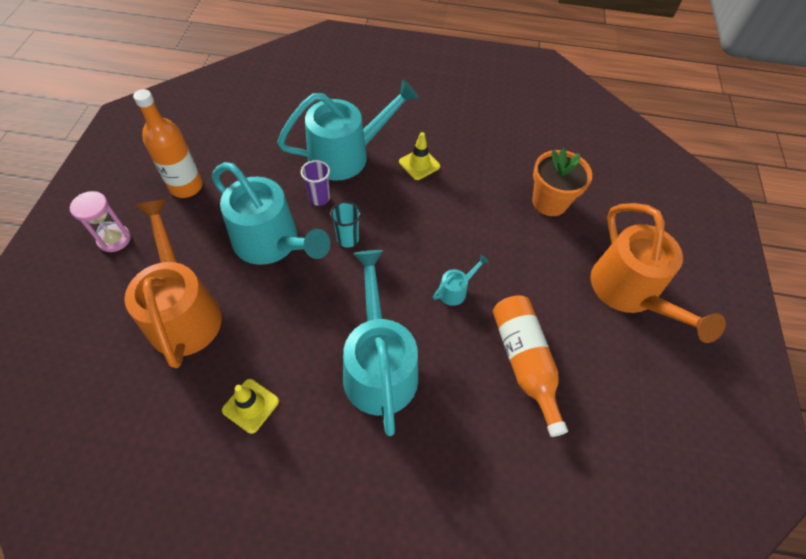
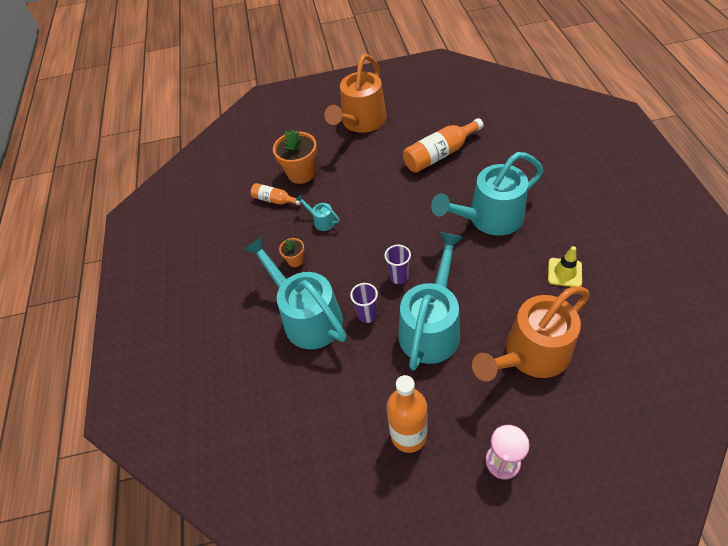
camera: 100 degrees left, 5 degrees down
turquoise cup [330,201,361,248] -> purple cup [385,245,411,284]
yellow traffic cone [399,132,440,180] -> orange flower pot [279,238,304,267]
turquoise watering can [433,255,489,306] -> turquoise watering can moved to [296,195,340,231]
orange watering can [590,203,726,343] -> orange watering can turned 150 degrees clockwise [324,54,387,133]
none -> orange bottle [251,183,301,205]

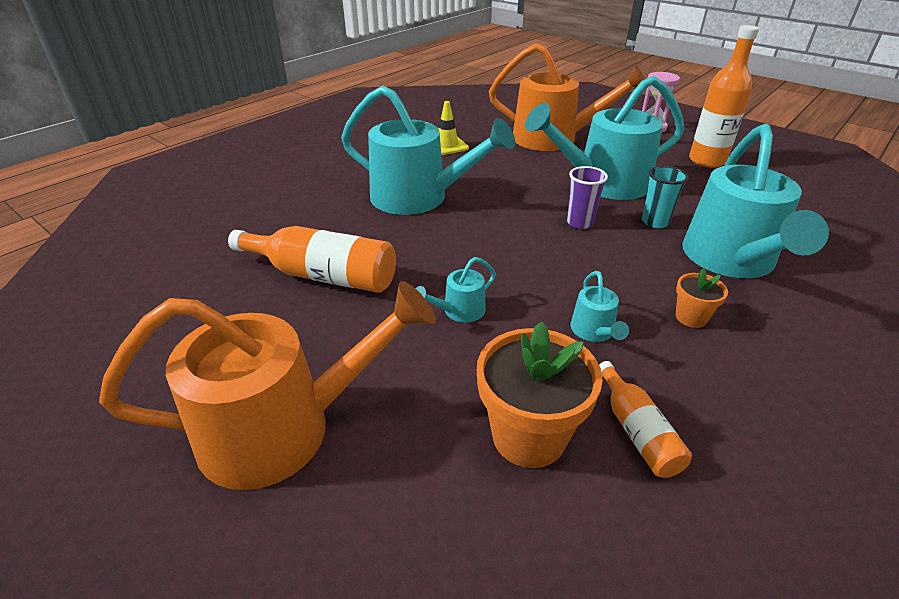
camera: 135 degrees left, 15 degrees down
purple cup [350,283,378,323] -> turquoise cup [642,166,688,228]
none -> turquoise watering can [415,257,496,323]

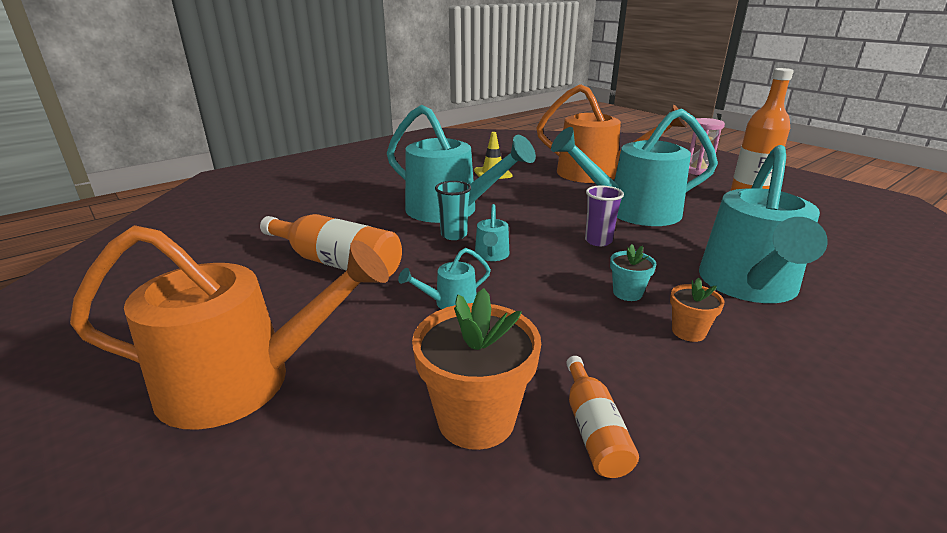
camera: 10 degrees right, 10 degrees down
turquoise watering can [571,271,629,342] -> turquoise watering can moved to [475,204,509,261]
turquoise cup [642,166,688,228] -> turquoise cup moved to [435,181,471,240]
none -> turquoise flower pot [610,244,656,301]

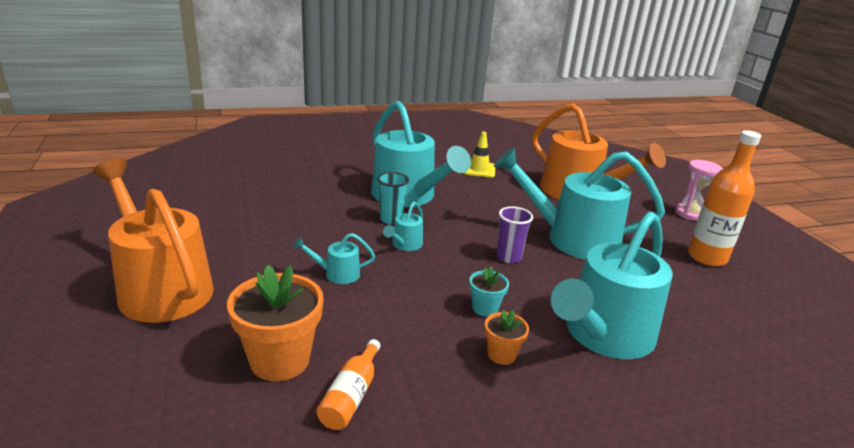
camera: 20 degrees right, 0 degrees up
orange watering can [70,225,389,430] -> orange watering can turned 150 degrees counterclockwise [92,159,214,323]
orange bottle [260,214,402,277] -> none

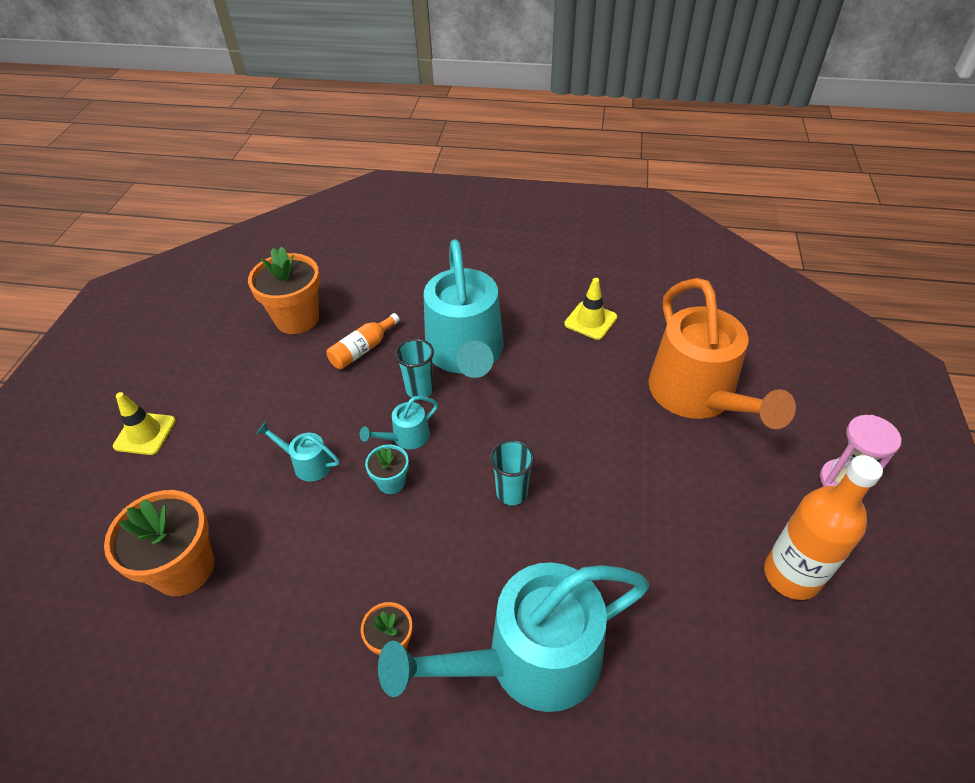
camera: 30 degrees right, 20 degrees up
orange watering can [92,159,214,323] -> yellow traffic cone [113,392,176,455]
orange bottle [316,339,380,430] -> orange bottle moved to [326,313,400,369]
turquoise flower pot [469,267,509,317] -> turquoise flower pot moved to [365,444,409,494]
turquoise watering can [494,147,665,260] -> none
purple cup [497,206,533,263] -> turquoise cup [490,440,535,505]
none -> orange flower pot [248,247,320,334]

